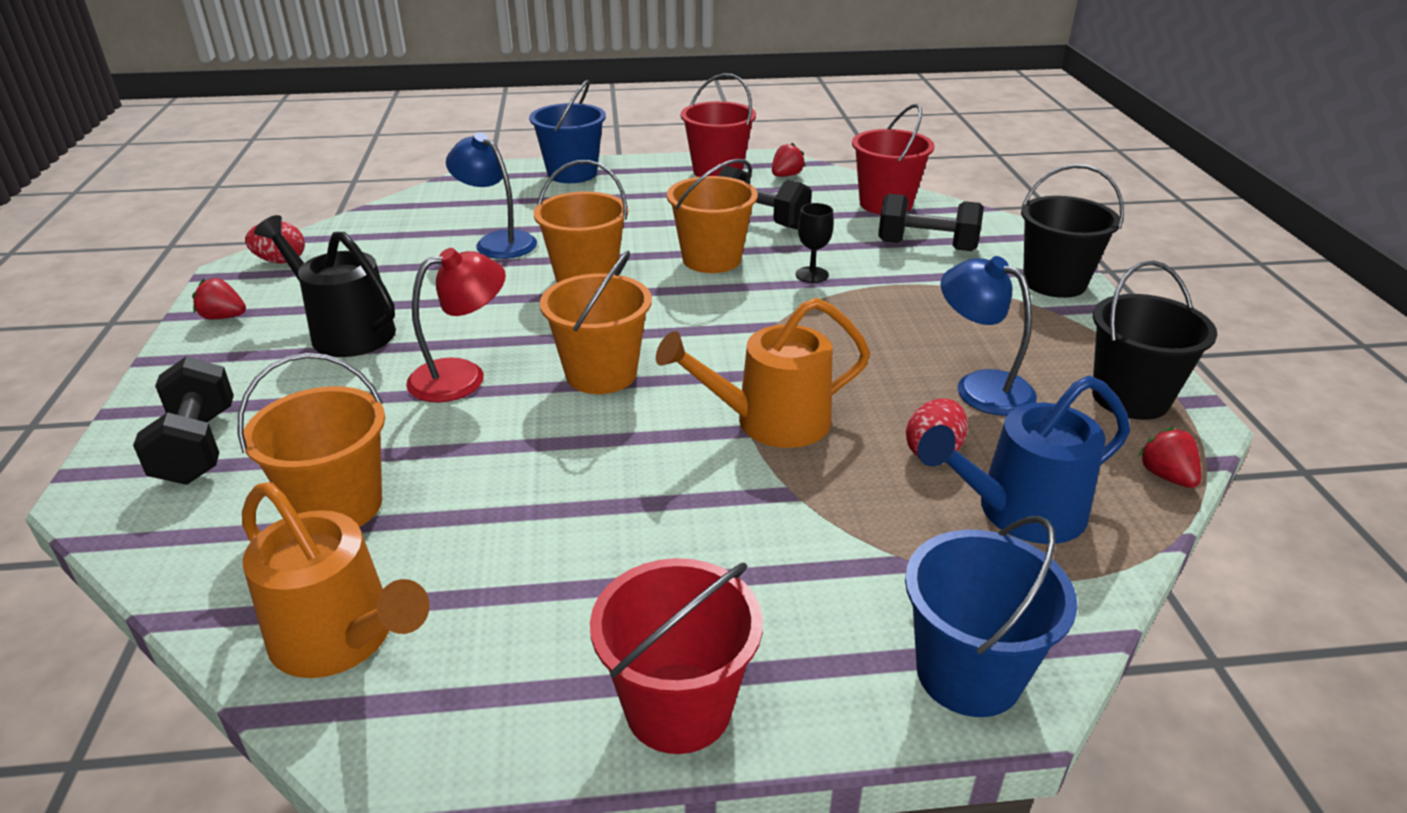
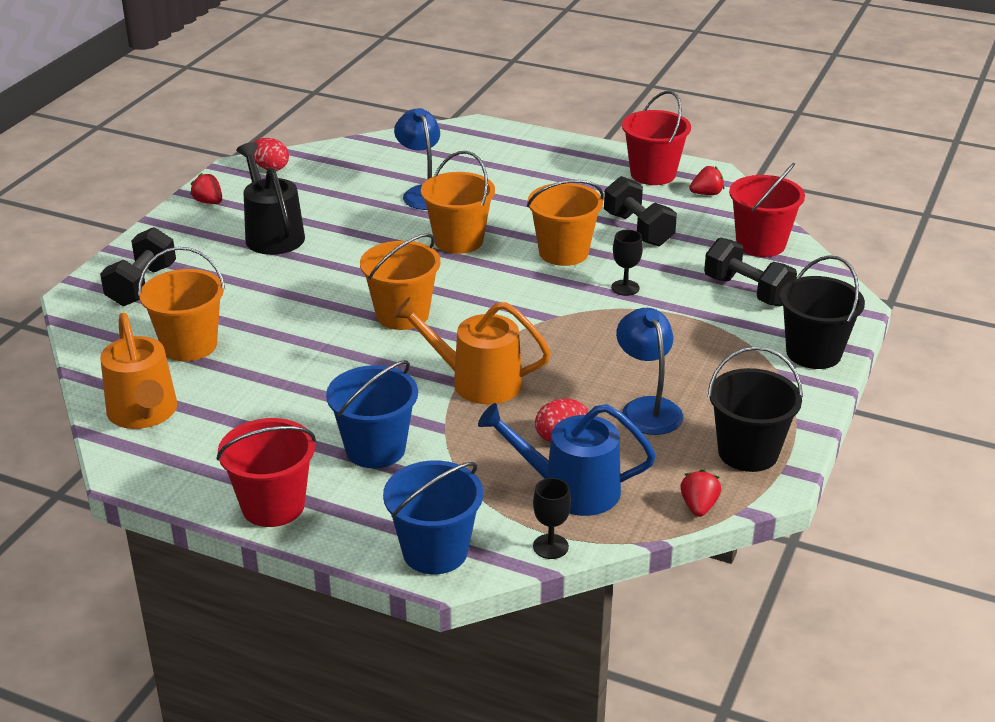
camera: 30 degrees right, 0 degrees up
red lamp [406,248,506,402] -> none
blue bucket [529,80,606,183] -> blue bucket moved to [326,360,418,468]
none -> black goblet [533,478,571,559]

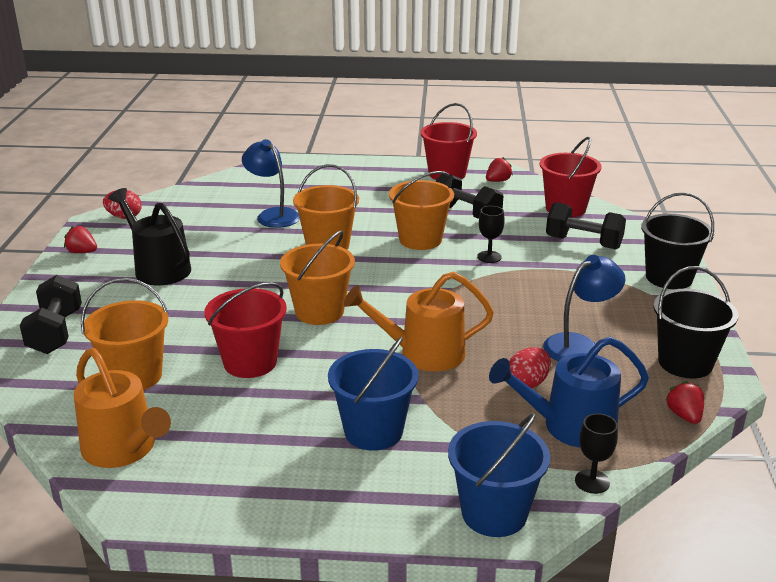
camera: 20 degrees left, 5 degrees down
red bucket [217,418,316,527] -> red bucket moved to [204,282,287,378]
blue lamp [616,308,683,435] -> blue lamp turned 90 degrees clockwise [543,255,625,361]

